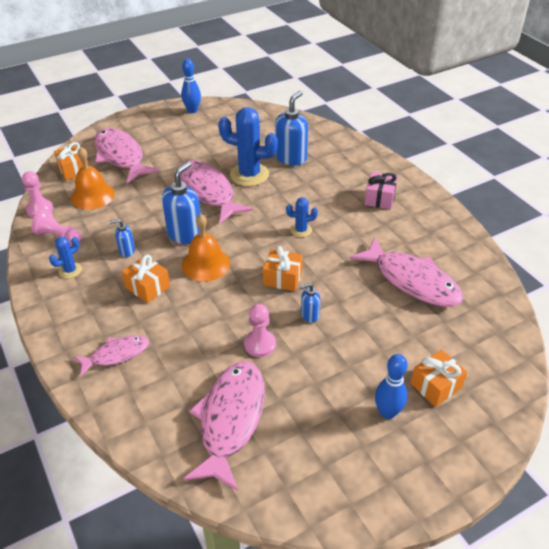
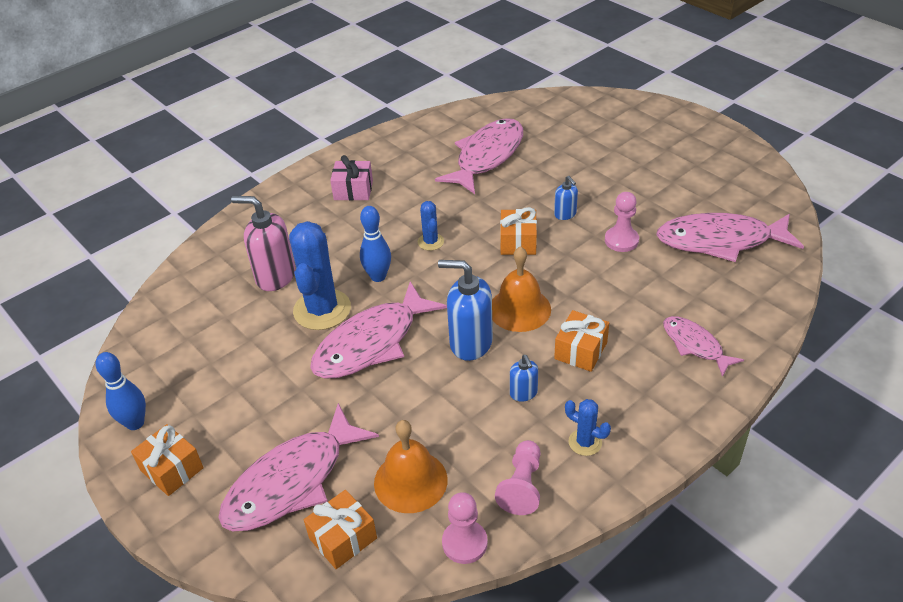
camera: 100 degrees left, 0 degrees up
blue soap dispenser [275,91,308,166] -> pink soap dispenser [231,196,295,291]
blue bowling pin [375,354,408,419] -> blue bowling pin moved to [360,206,391,282]
orange gift [410,350,467,407] -> orange gift moved to [131,424,204,496]

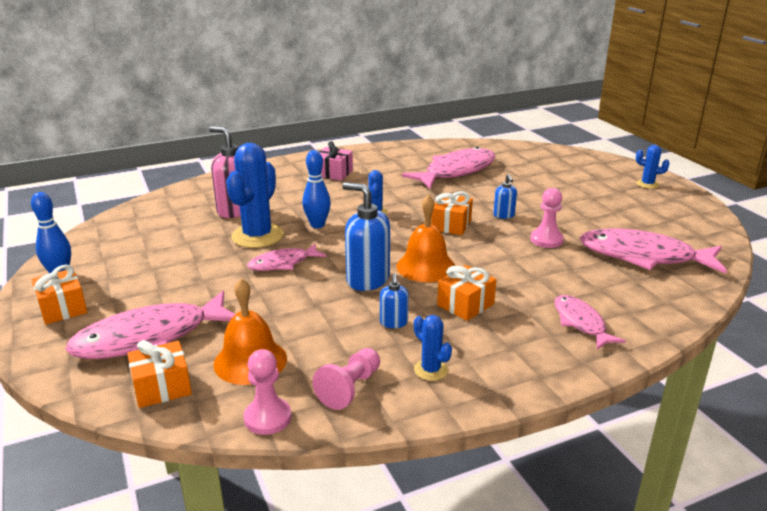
camera: 15 degrees right, 15 degrees down
pink fish [310,281,447,379] -> pink fish [247,243,327,271], size x0.56
none -> blue cactus [636,145,670,189]

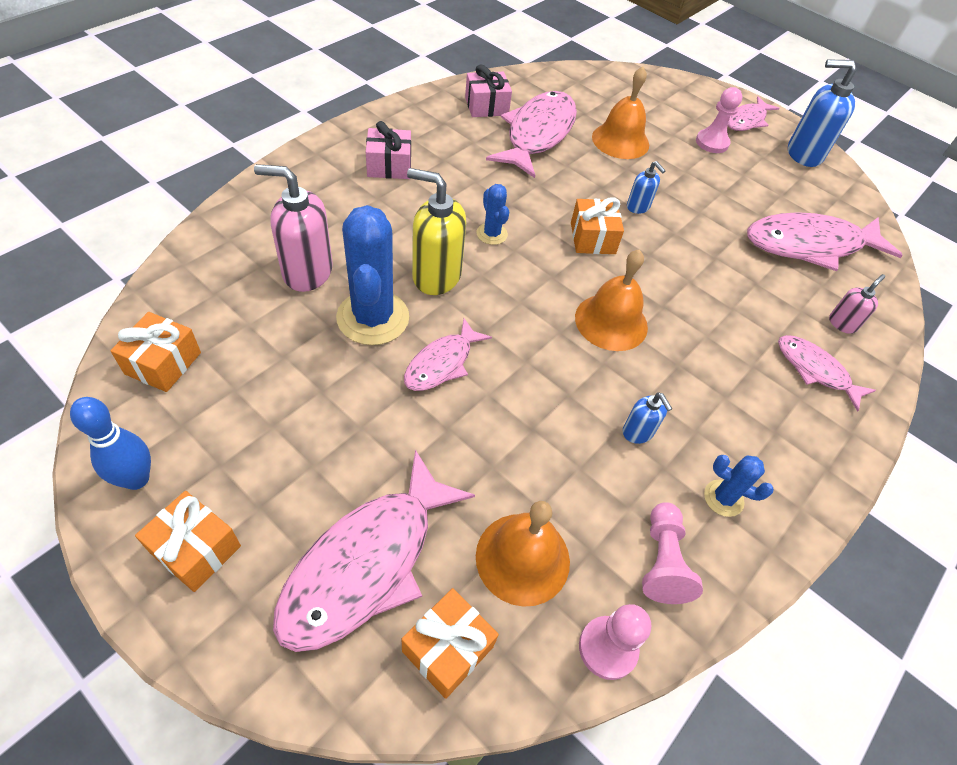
camera: 30 degrees left, 25 degrees up
blue bowling pin [302,150,331,228] -> yellow soap dispenser [407,168,466,295]
blue soap dispenser [342,182,390,291] -> blue soap dispenser moved to [788,59,857,167]
orange gift [437,265,496,321] -> orange gift moved to [110,312,201,392]
pink pawn [530,188,564,248] -> pink pawn moved to [696,87,742,153]
blue cactus [636,145,670,189] -> pink fish [728,96,779,131]
none -> pink gift [465,64,512,117]
none -> orange bell [592,67,649,159]
none -> pink soap dispenser [829,274,885,334]

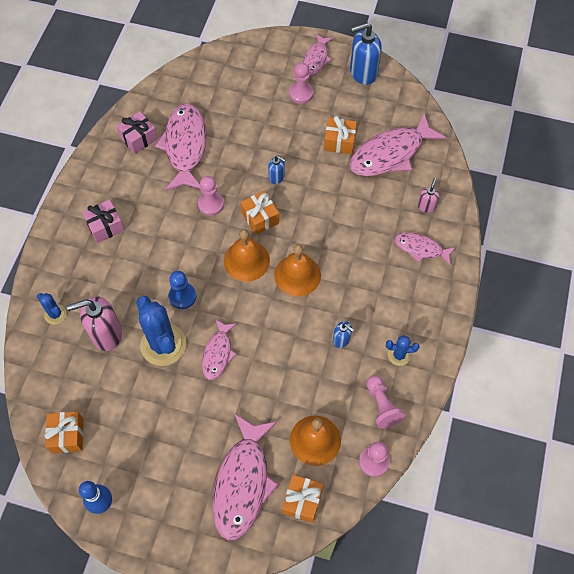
camera: 20 degrees left, 10 degrees up
orange gift [135,491,241,592] -> orange gift moved to [324,116,357,154]
yellow soap dispenser [407,168,466,295] -> blue pawn [169,271,196,309]
blue cactus [477,184,509,245] -> blue cactus moved to [37,293,67,324]
orange bell [592,67,649,159] -> orange bell moved to [224,229,270,282]
none -> pink pawn [198,176,224,216]

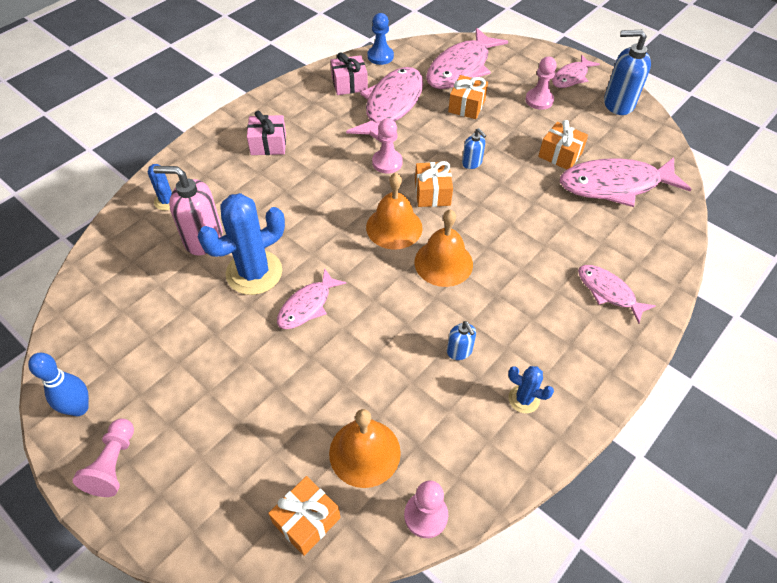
camera: 25 degrees right, 10 degrees down
orange gift [45,411,83,453] -> orange gift moved to [448,75,488,119]
blue cactus [136,296,186,366] -> blue cactus turned 60 degrees clockwise [198,193,285,295]
blue pawn [169,271,196,309] -> blue pawn moved to [367,13,394,65]
pink fish [212,414,279,540] -> pink fish moved to [426,27,508,89]
pink pawn [366,375,405,428] -> pink pawn moved to [72,419,134,497]
pink soap dispenser [417,178,440,213] -> none

